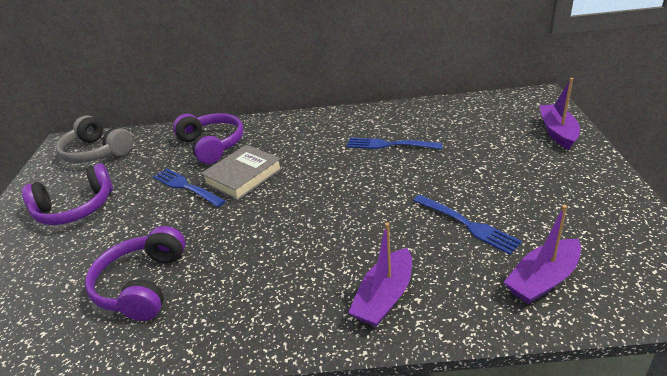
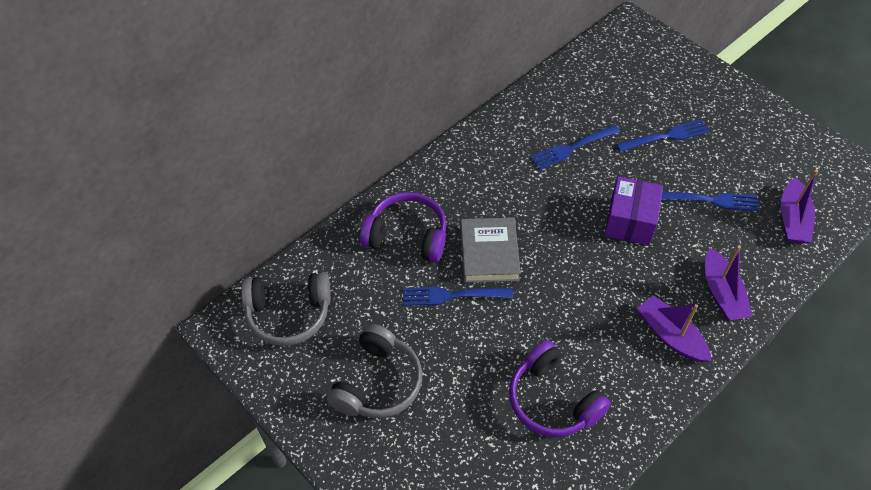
camera: 45 degrees left, 20 degrees up
purple headphones [22,163,113,225] -> grey headphones [327,324,422,418]
purple boat [539,78,580,150] -> purple boat moved to [637,295,712,363]
none -> purple box [604,176,663,245]
none -> blue fork [616,119,710,152]

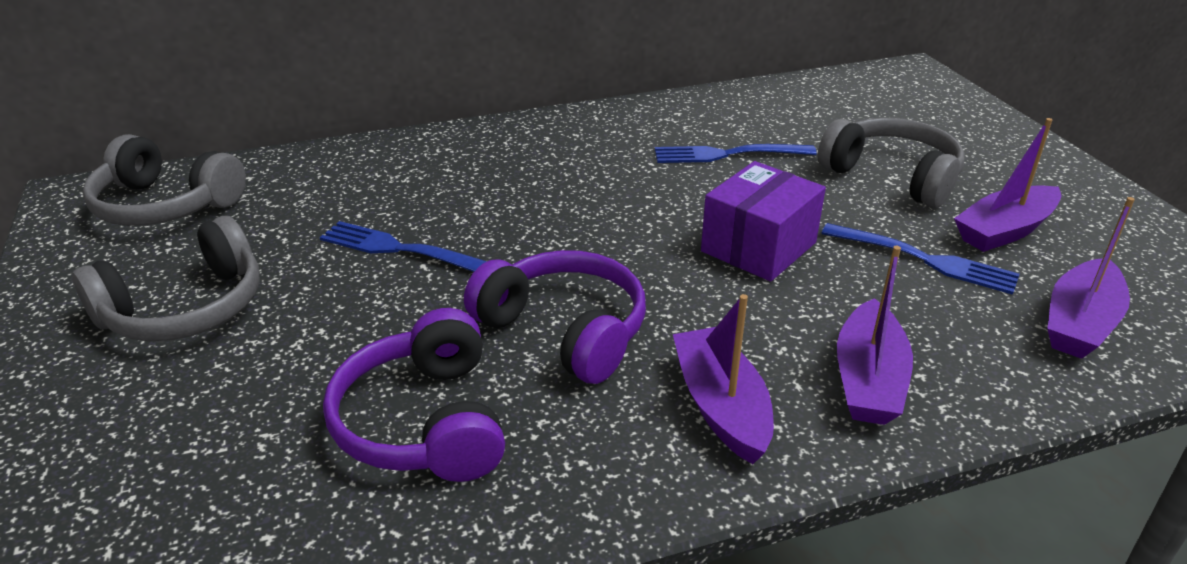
camera: 25 degrees right, 20 degrees down
purple headphones [360,192,447,262] -> purple headphones moved to [464,250,646,384]
grey book [460,218,521,283] -> none
blue fork [616,119,710,152] -> grey headphones [818,117,965,208]
none -> purple boat [954,118,1061,252]

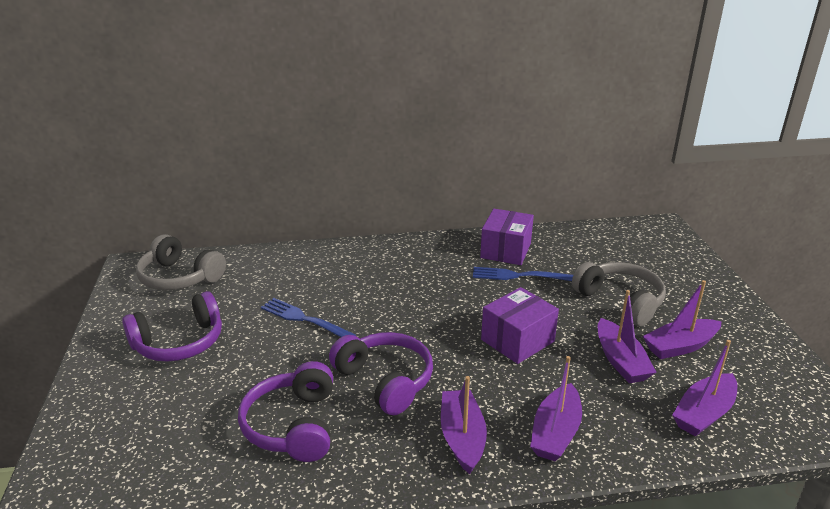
camera: 10 degrees right, 5 degrees down
grey headphones [72,216,260,341] -> purple headphones [122,291,222,362]
blue fork [821,223,1020,295] -> purple boat [598,290,656,383]
none -> purple box [480,209,534,265]

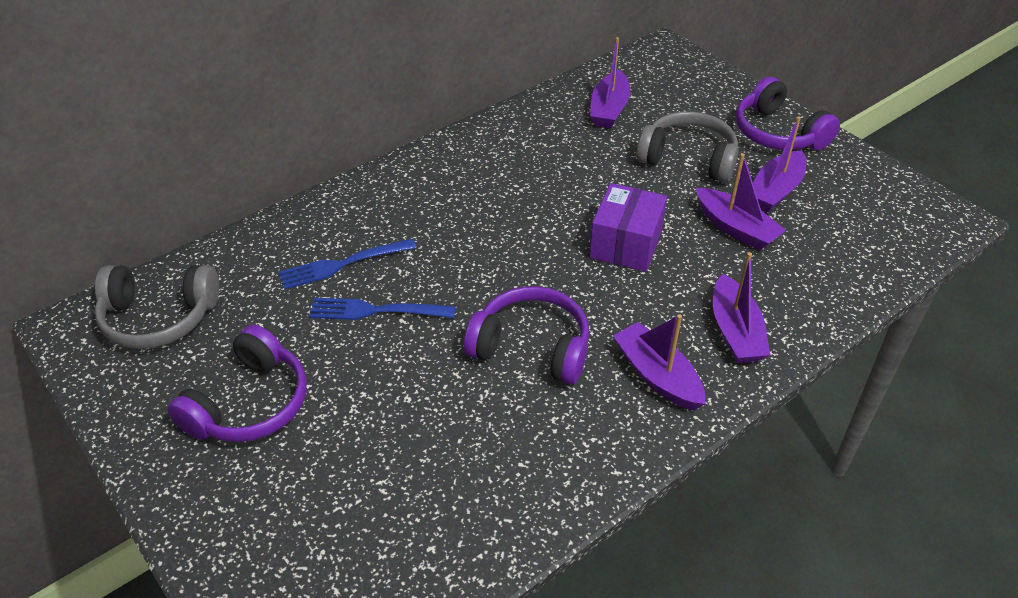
camera: 30 degrees left, 15 degrees up
purple headphones [238,361,333,462] -> purple headphones moved to [736,77,840,150]
blue fork [473,267,573,281] -> blue fork moved to [279,239,417,289]
purple box [480,209,534,265] -> none
purple boat [672,340,737,436] -> purple boat moved to [590,37,630,128]

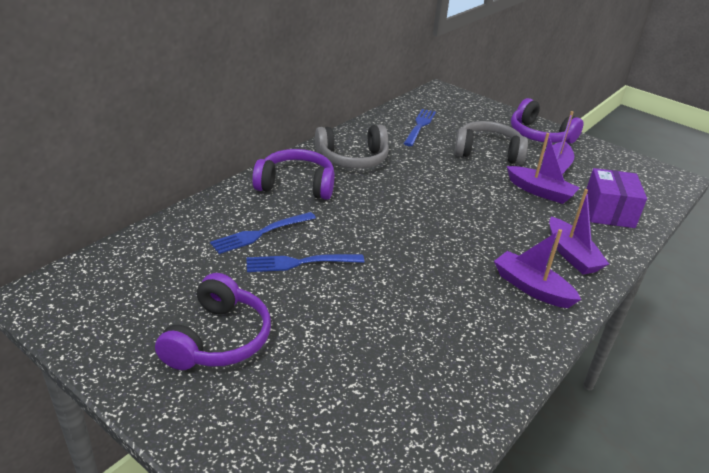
camera: 15 degrees left, 10 degrees down
grey headphones [94,265,219,349] -> grey headphones moved to [315,125,389,169]
purple headphones [464,286,589,384] -> purple headphones moved to [252,149,335,200]
purple box [589,183,667,272] -> purple box moved to [587,168,647,228]
purple boat [590,37,630,128] -> blue fork [403,109,436,146]

